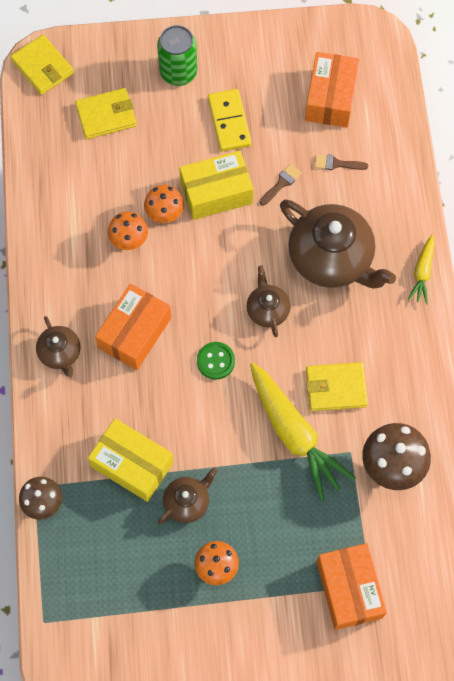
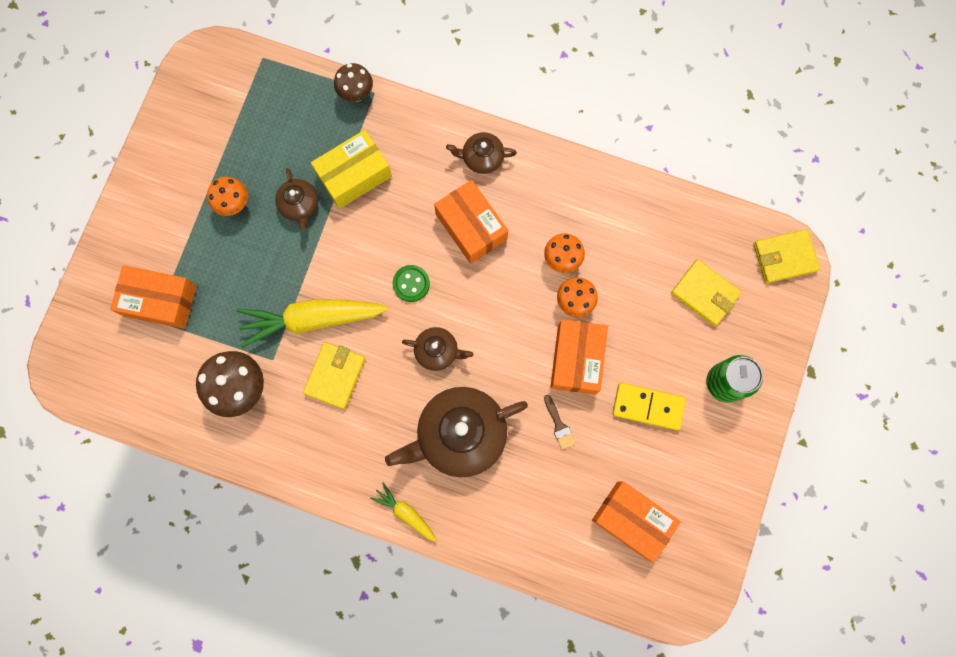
camera: 115 degrees right, 10 degrees up
yellow wallet [75,88,137,139] -> yellow wallet turned 60 degrees counterclockwise [671,259,741,326]
yellow box [179,151,254,220] -> orange box [550,319,608,395]
brown brush [315,154,368,170] -> none

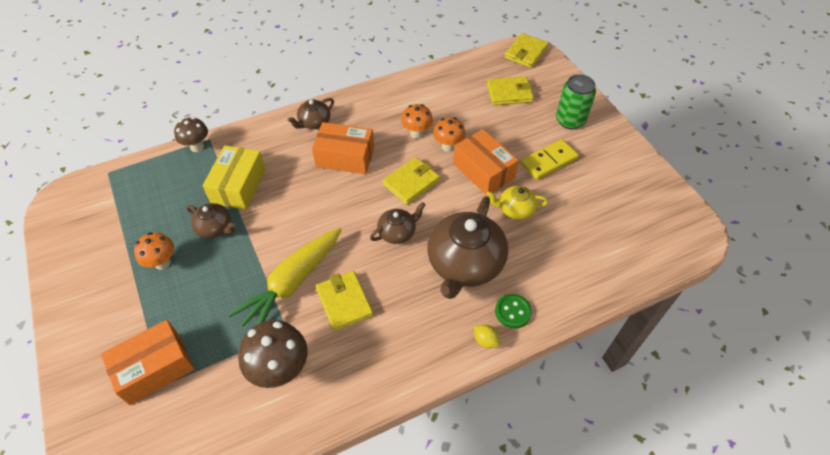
camera: 45 degrees left, 25 degrees down
yellow carrot [370,482,437,542] -> yellow lemon [474,325,500,348]
green button [393,265,430,302] -> green button moved to [495,294,532,329]
brown brush [544,395,576,450] -> yellow teapot [487,186,548,220]
orange box [592,481,681,563] -> none
none -> yellow wallet [383,157,440,205]

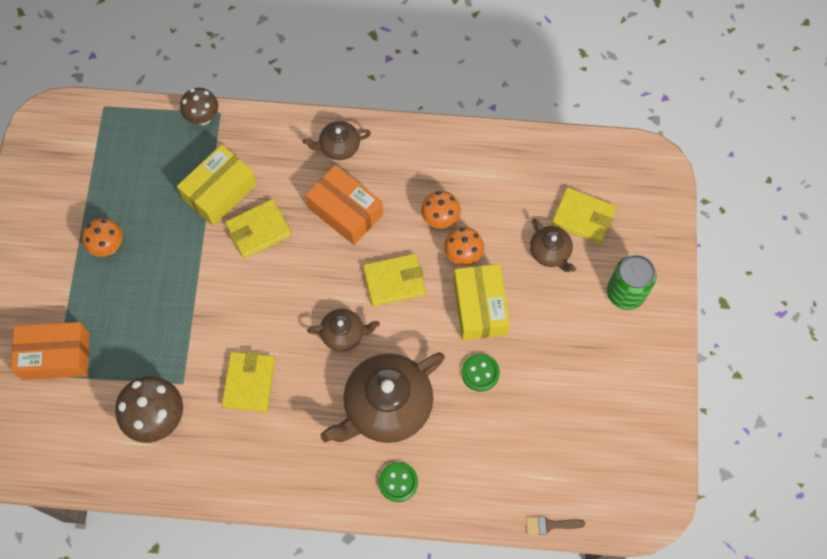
camera: 30 degrees right, 15 degrees up
brown teapot [186,203,235,238] -> brown teapot moved to [530,218,576,272]
yellow carrot [228,228,342,327] -> none
orange box [453,129,519,195] -> yellow box [453,264,510,340]
yellow lemon [474,325,500,348] -> none
yellow teapot [487,186,548,220] -> green button [461,353,500,392]
yellow wallet [505,33,548,68] -> yellow wallet moved to [225,199,292,259]
yellow domino [520,139,579,180] -> none
none -> brown brush [526,516,585,535]

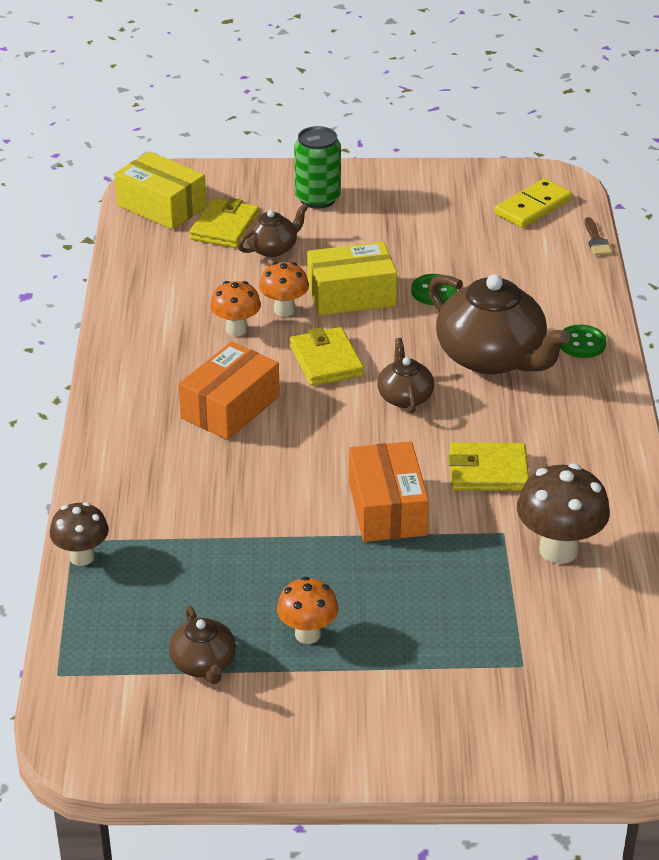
camera: 95 degrees left, 30 degrees down
orange box [11,322,90,380] -> orange box moved to [349,441,429,542]
yellow box [177,144,257,226] -> yellow box moved to [115,151,206,230]
yellow wallet [225,199,292,259] -> none
brown teapot [303,121,371,160] -> brown teapot moved to [169,606,236,684]
none -> yellow domino [495,178,572,228]

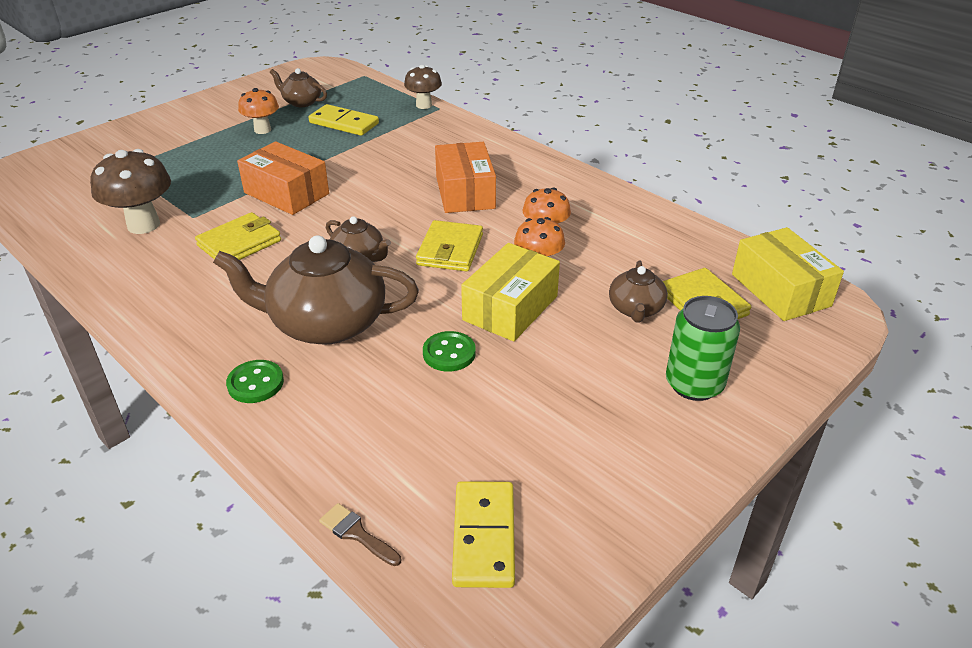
camera: 135 degrees right, 0 degrees up
yellow box [115,151,206,230] -> yellow box turned 75 degrees clockwise [732,227,844,321]
yellow wallet [290,327,364,386] -> yellow wallet turned 75 degrees clockwise [416,220,483,272]
none -> yellow domino [309,104,379,136]

